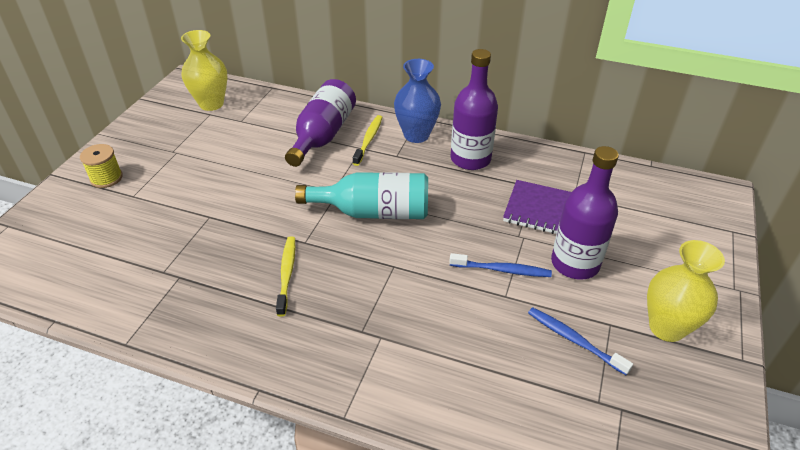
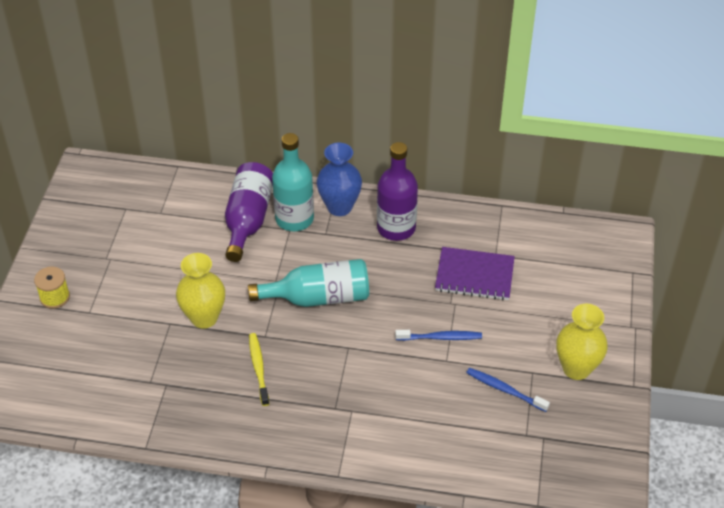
camera: 10 degrees left, 5 degrees up
yellow vase [181,30,228,111] -> yellow vase moved to [176,253,225,329]
yellow toothbrush [353,115,382,166] -> turquoise bottle [272,133,314,231]
purple bottle [551,146,619,280] -> none

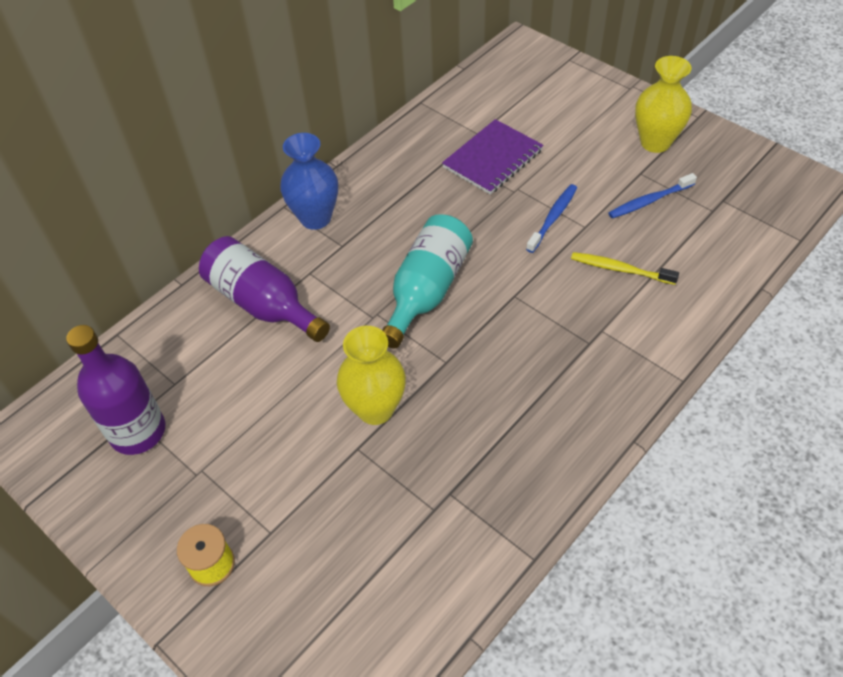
camera: 55 degrees left, 5 degrees up
yellow toothbrush [249,333,269,406] -> yellow toothbrush moved to [571,252,679,285]
turquoise bottle [272,133,314,231] -> none
purple bottle [377,142,418,241] -> purple bottle moved to [66,325,165,455]

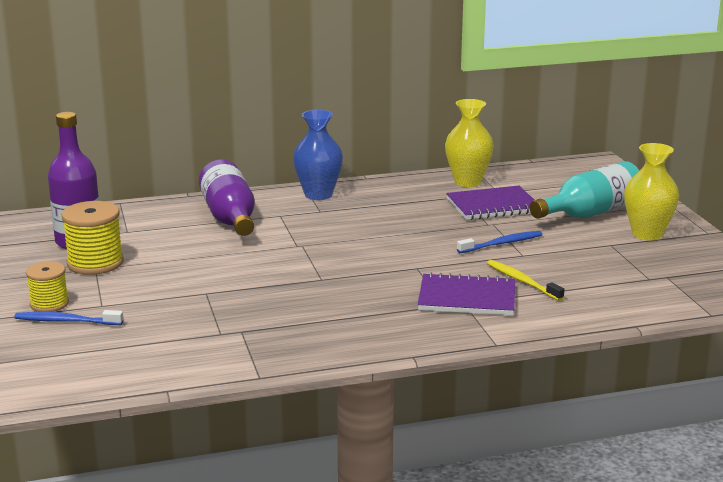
camera: 30 degrees right, 30 degrees down
yellow vase [337,326,406,425] -> yellow vase moved to [445,99,494,187]
turquoise bottle [382,214,473,348] -> turquoise bottle moved to [530,161,639,219]
blue toothbrush [608,173,697,218] -> blue toothbrush moved to [14,310,123,325]
none -> yellow spool [62,201,124,275]
none -> purple notebook [418,272,515,316]

